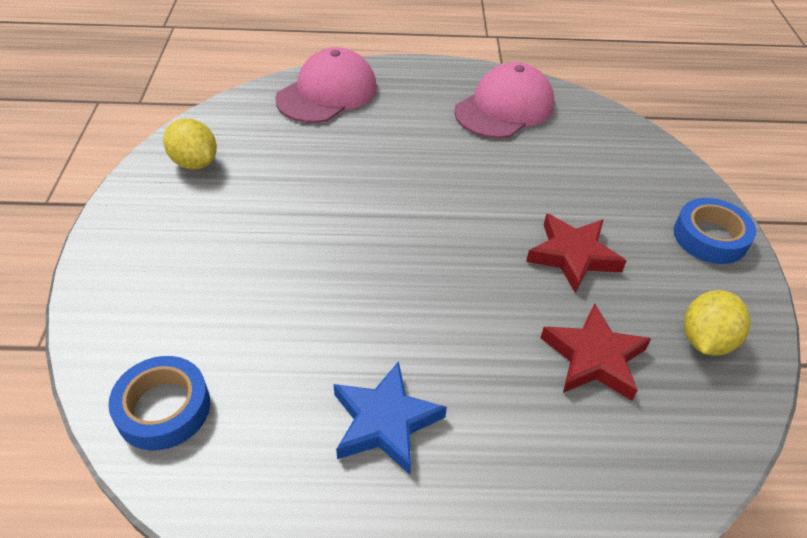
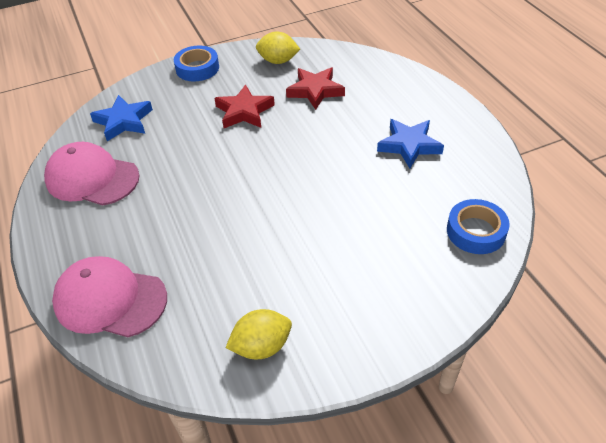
camera: 110 degrees left, 0 degrees up
yellow lemon [163,118,217,169] -> yellow lemon turned 45 degrees clockwise [226,309,292,359]
none -> blue star [90,95,153,141]

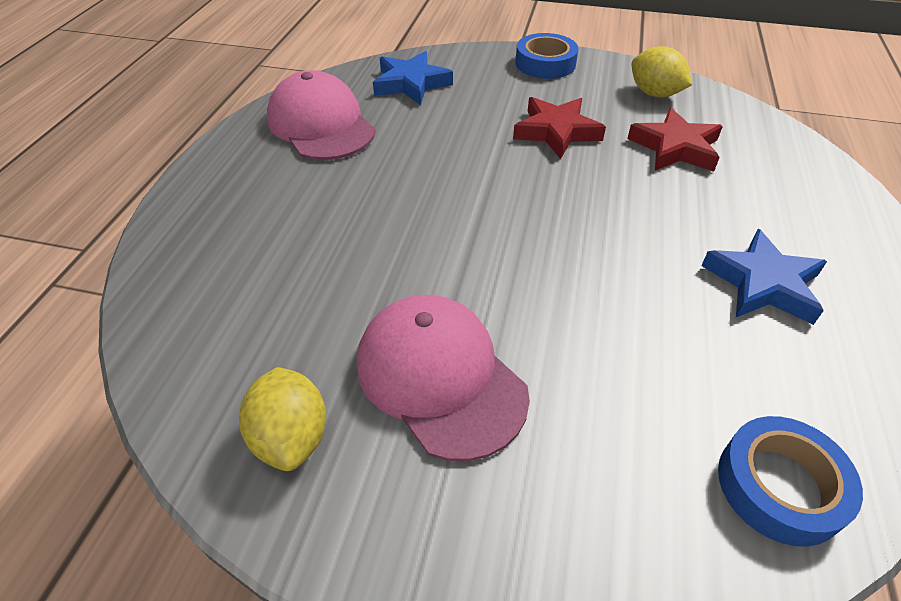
camera: 35 degrees right, 0 degrees up
pink cap [52,256,167,337] -> pink cap moved to [357,295,530,461]
yellow lemon [226,309,292,359] -> yellow lemon turned 60 degrees clockwise [239,367,326,471]

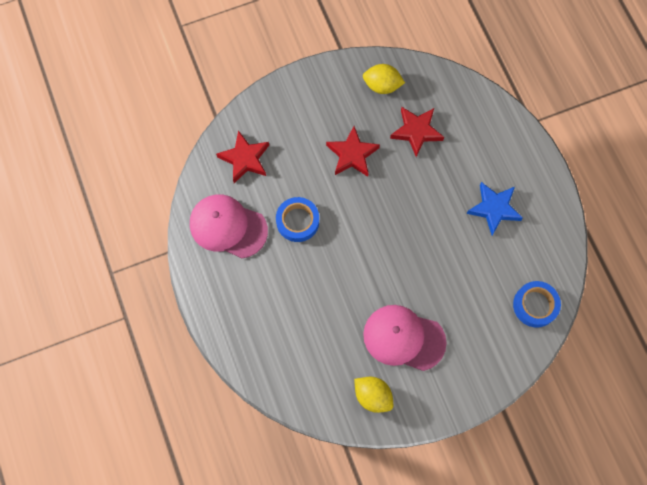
camera: 35 degrees left, 25 degrees up
blue star [373,51,453,105] -> red star [216,130,269,183]
blue tape [515,33,579,79] -> blue tape moved to [276,197,319,242]

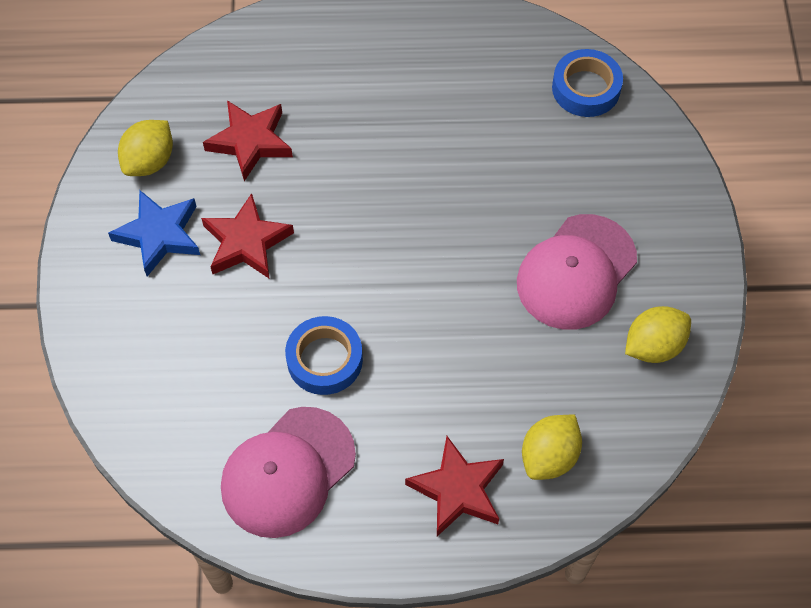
camera: 70 degrees left, 10 degrees down
red star [216,130,269,183] -> red star moved to [405,436,504,536]
blue star [467,182,523,235] -> blue star moved to [108,190,200,276]
none -> yellow lemon [522,415,582,480]

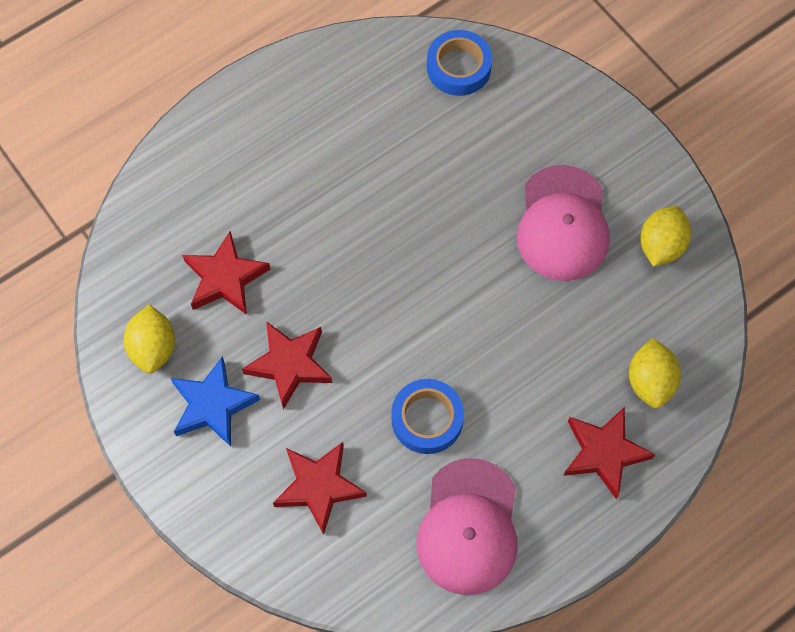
camera: 35 degrees left, 5 degrees up
none -> red star [273,442,367,535]

